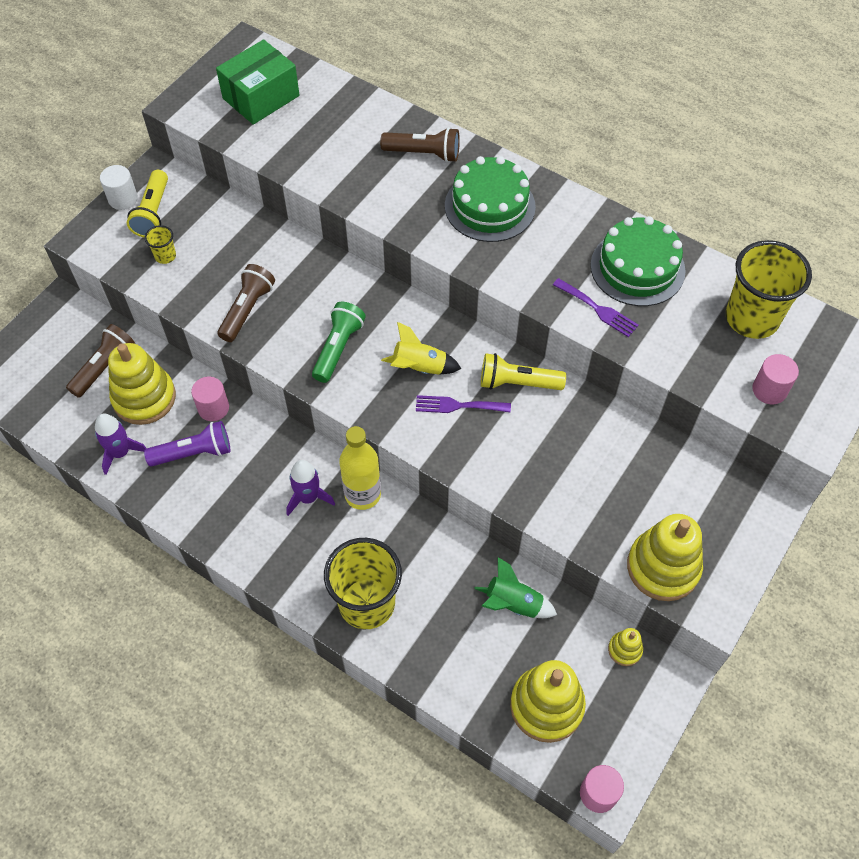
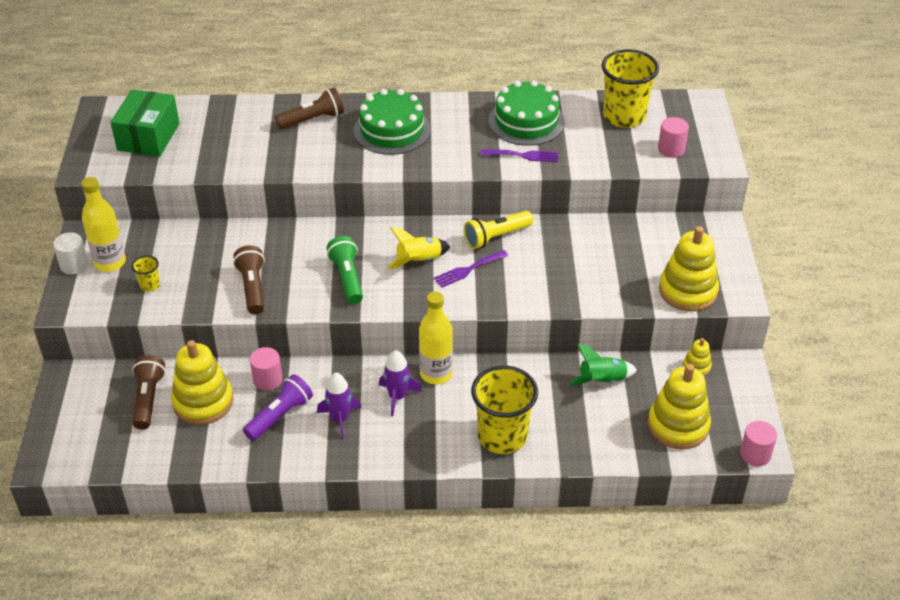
camera: 35 degrees left, 15 degrees down
purple rocket [95,413,147,475] -> purple rocket moved to [317,373,361,439]
yellow flashlight [127,170,168,238] -> yellow bottle [81,177,126,272]

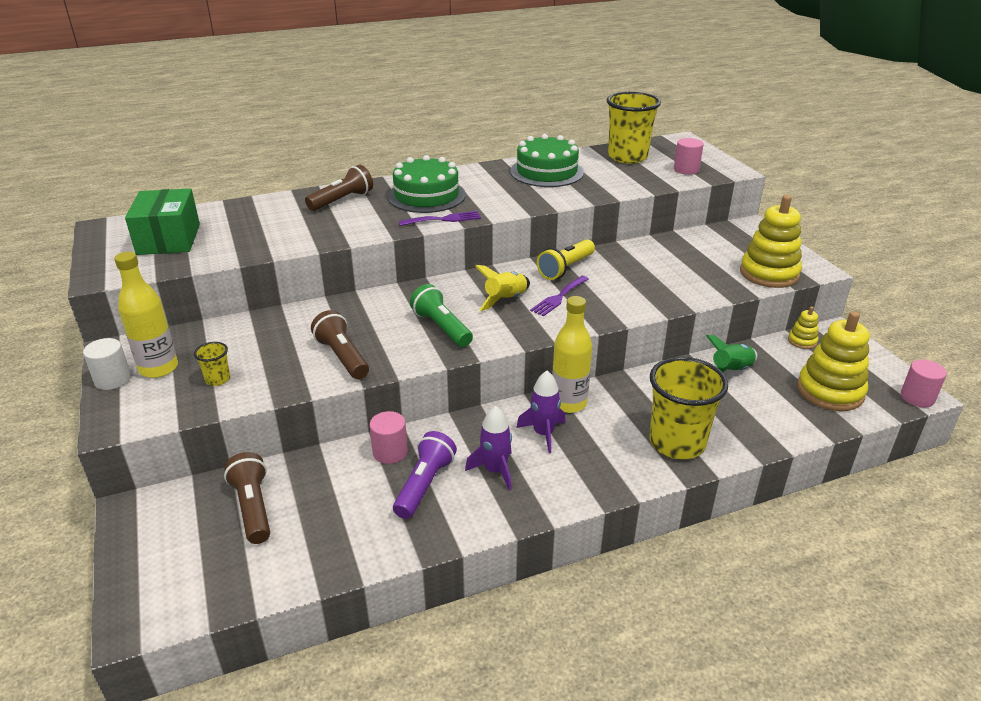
camera: 20 degrees left, 10 degrees down
yellow stacking toy [171,340,234,425] -> none
purple fork [480,150,558,162] -> purple fork moved to [399,211,481,226]

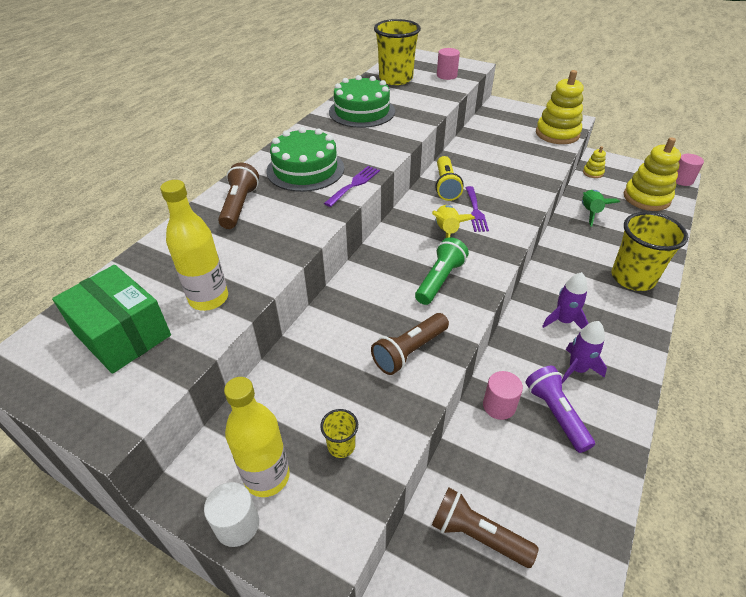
camera: 40 degrees left, 10 degrees up
brown flashlight [311,310,369,379] -> brown flashlight turned 60 degrees counterclockwise [371,313,449,375]
green flashlight [410,284,473,347] -> green flashlight turned 105 degrees clockwise [415,237,469,305]
yellow bottle [552,296,592,413] -> yellow bottle moved to [160,180,228,311]

